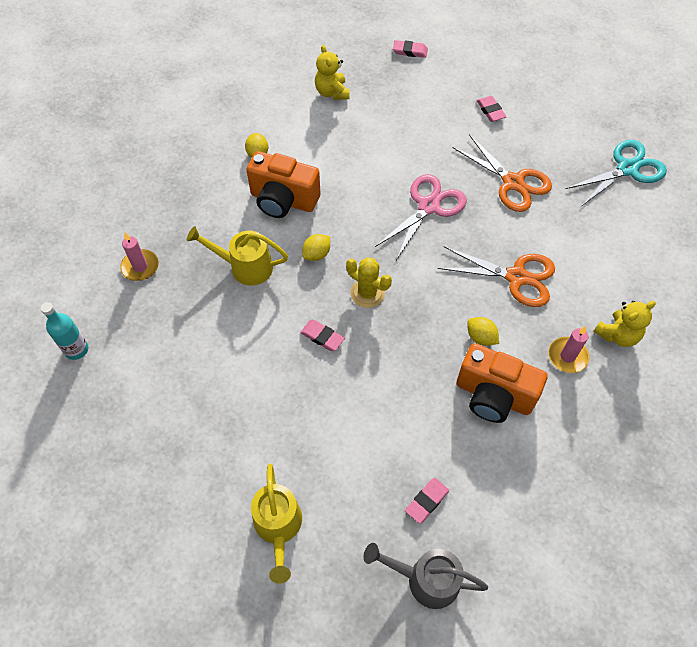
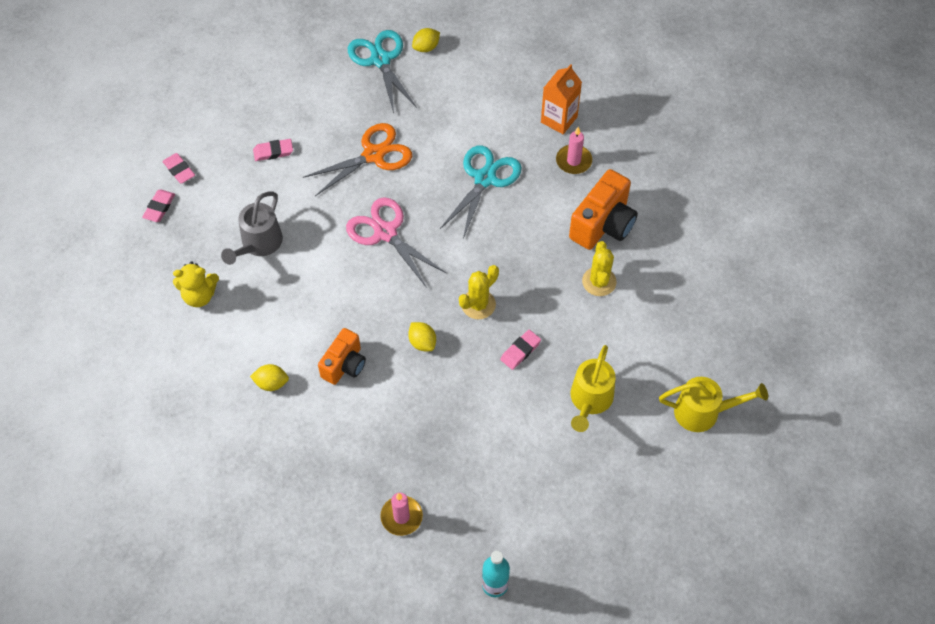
camera: 80 degrees left, 0 degrees up
yellow watering can [187,226,288,286] -> yellow watering can moved to [570,345,616,432]
orange camera [247,151,321,218] -> orange camera [318,328,366,385], size x0.66
grey watering can [363,543,488,609] -> grey watering can moved to [221,192,283,265]
pink eraser [405,478,449,524] -> pink eraser moved to [162,153,195,184]
orange scissors [438,246,555,307] -> turquoise scissors [440,145,522,239]
yellow lemon [467,317,499,346] -> yellow lemon moved to [412,28,440,52]
yellow teddy bear [593,301,656,347] -> orange carton [541,64,582,134]
none -> yellow cactus [582,241,617,296]

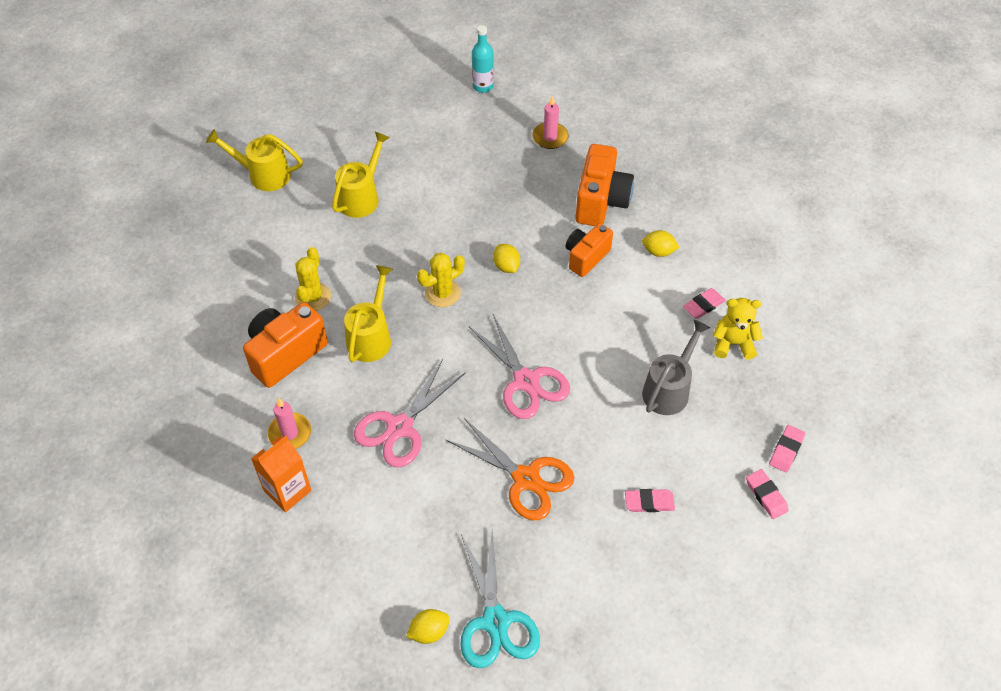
camera: 170 degrees left, 5 degrees down
orange scissors [303,123,412,196] -> orange scissors turned 120 degrees counterclockwise [445,418,574,520]
turquoise scissors [440,145,522,239] -> pink scissors [354,359,466,468]
pink eraser [500,330,541,370] -> pink eraser moved to [683,288,726,319]
none -> yellow watering can [344,265,393,362]
none -> orange camera [575,144,634,226]

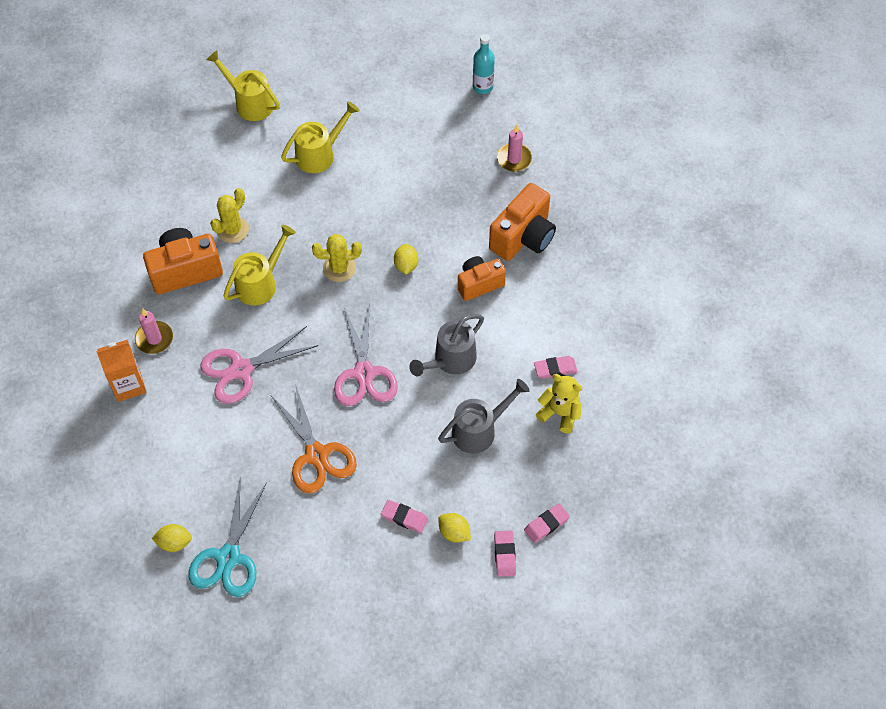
camera: 25 degrees right, 5 degrees up
yellow lemon [642,230,680,257] -> yellow lemon moved to [438,513,471,543]
none -> grey watering can [409,314,484,376]

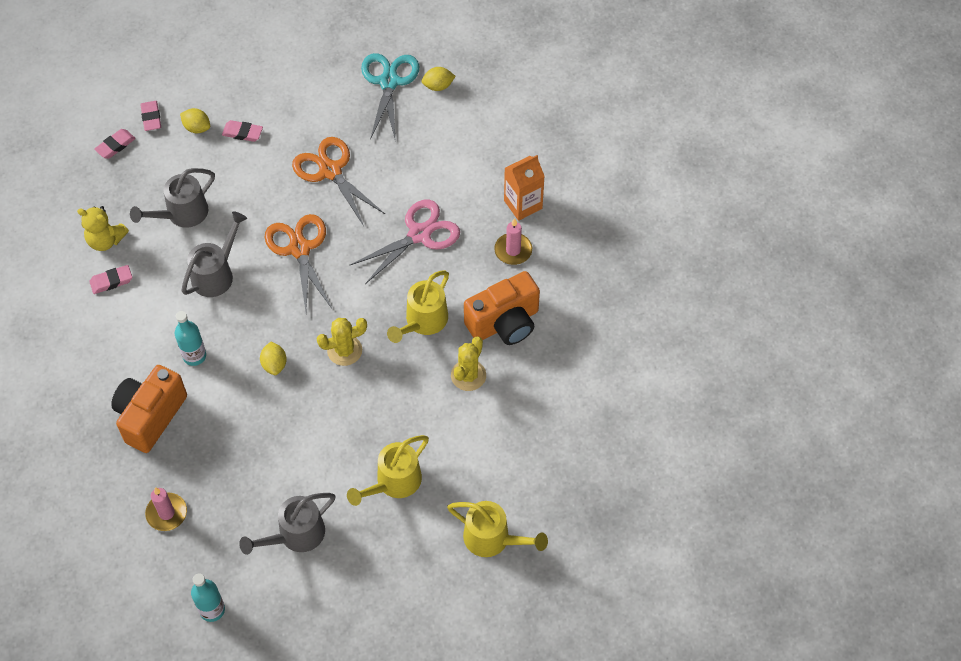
camera: 170 degrees right, 0 degrees up
pink scissors [334,306,398,406] -> orange scissors [265,214,332,311]
orange camera [458,256,506,301] -> turquoise bottle [175,311,206,366]
none -> grey watering can [239,493,336,555]

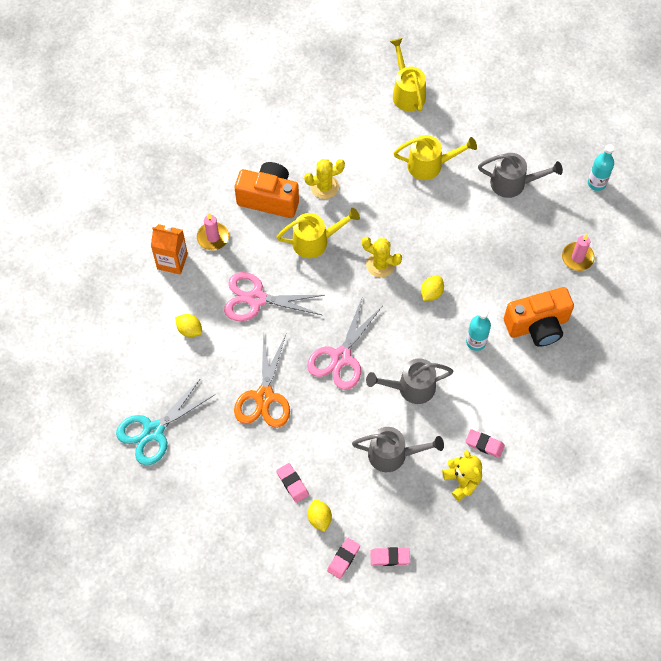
camera: 135 degrees left, 5 degrees up
orange scissors [265,214,332,311] -> pink scissors [307,298,382,390]
yellow lemon [421,67,456,91] -> yellow lemon moved to [175,314,202,337]

